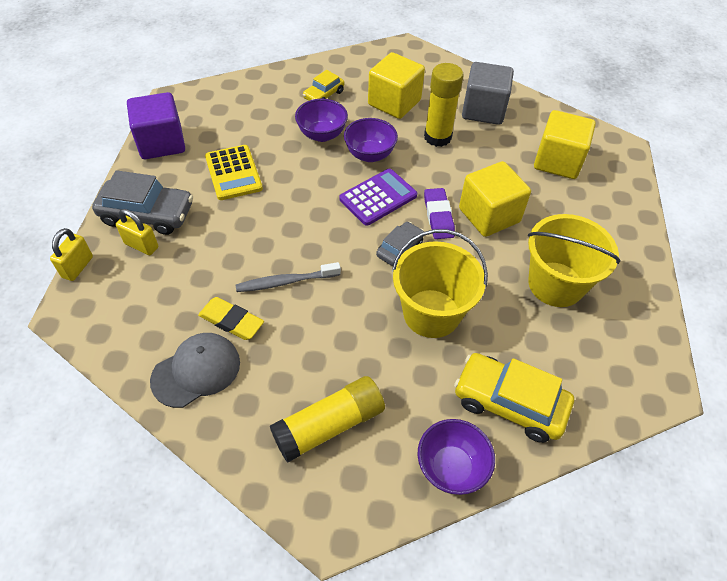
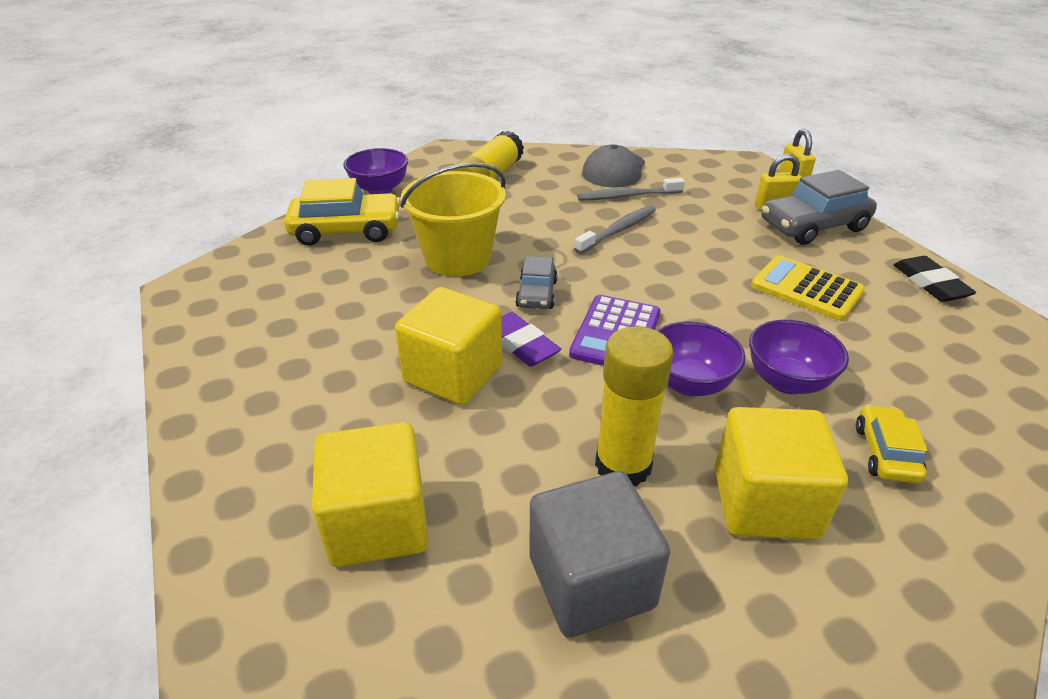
camera: 150 degrees right, 15 degrees down
purple cube [127,92,185,159] -> black eraser [894,256,976,302]
yellow eraser [198,297,264,340] -> grey toothbrush [577,178,685,201]
yellow bucket [528,214,621,307] -> none

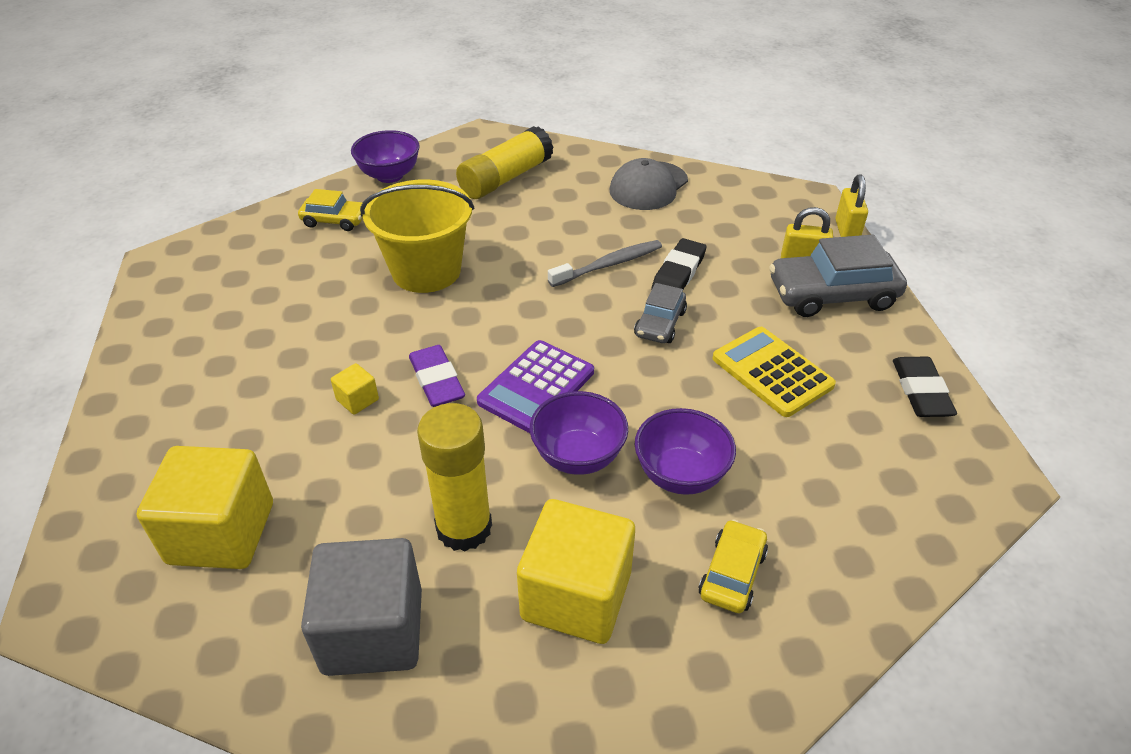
camera: 15 degrees right, 5 degrees up
yellow car [284,178,401,246] -> yellow car [298,189,363,231], size x0.57
yellow cube [395,287,502,405] -> yellow cube [331,363,379,415], size x0.43
grey car [515,256,558,309] -> grey car moved to [634,283,687,343]
grey toothbrush [577,178,685,201] -> none
none -> black eraser [651,238,706,290]

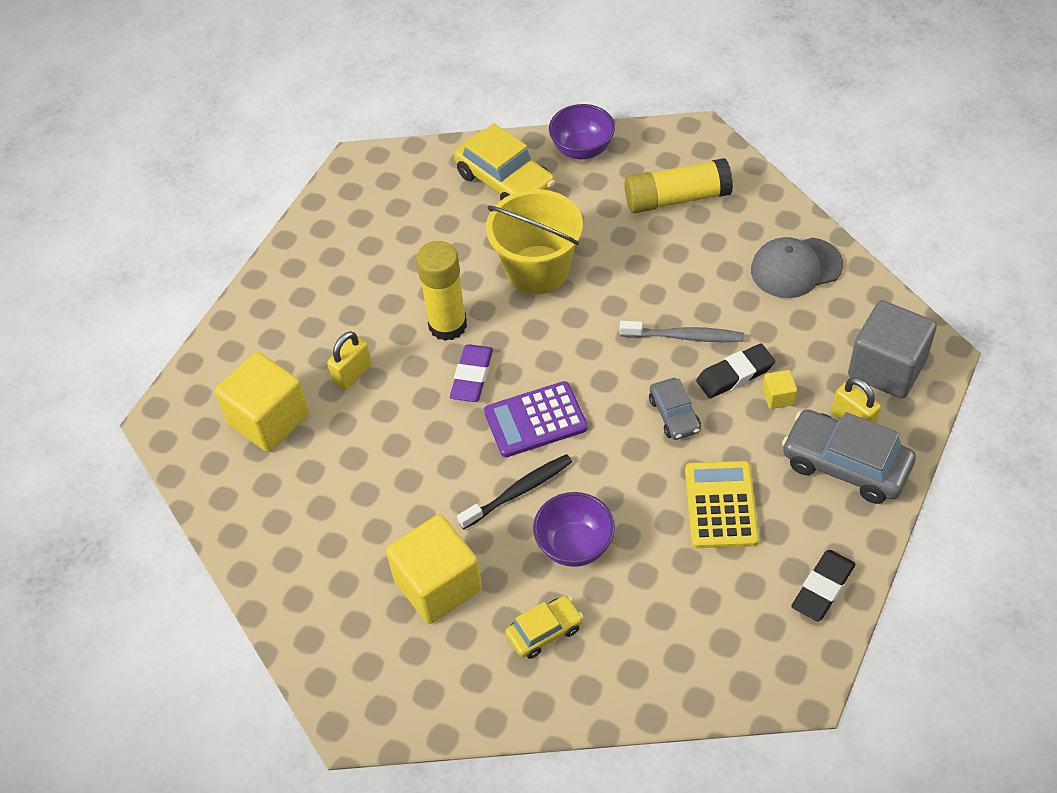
camera: 40 degrees right, 10 degrees up
yellow car [298,189,363,231] -> yellow car [454,123,555,200], size x1.76
grey cube [301,538,422,676] -> grey cube moved to [848,300,937,399]
yellow cube [331,363,379,415] -> yellow cube moved to [763,370,797,409]
yellow glue stick [417,403,492,551] -> yellow glue stick moved to [416,241,467,341]
purple bowl [530,391,629,475] -> black toothbrush [457,454,572,529]
grey car [634,283,687,343] -> grey car turned 75 degrees counterclockwise [649,378,701,440]
yellow padlock [835,175,868,237] -> yellow padlock moved to [327,331,372,390]

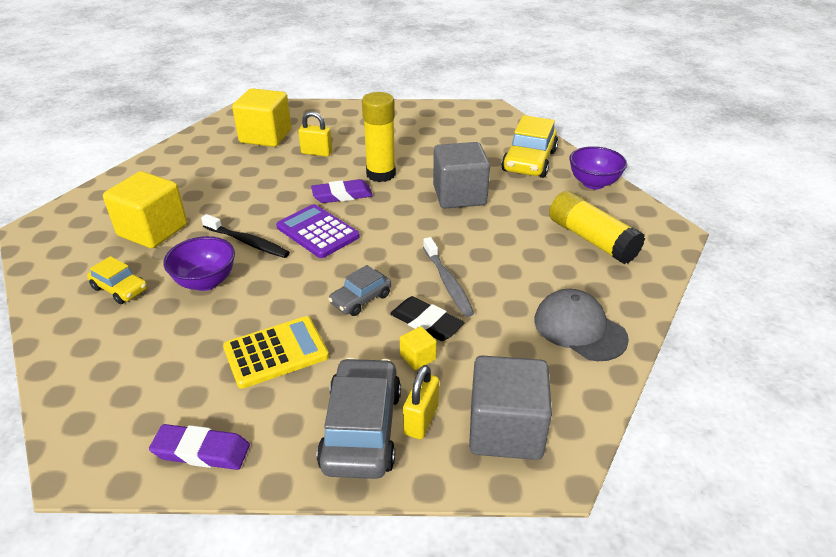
camera: 60 degrees right, 15 degrees down
yellow bucket [486,189,583,294] -> grey cube [433,142,490,208]
black eraser [791,550,856,621] -> purple eraser [149,424,250,470]

